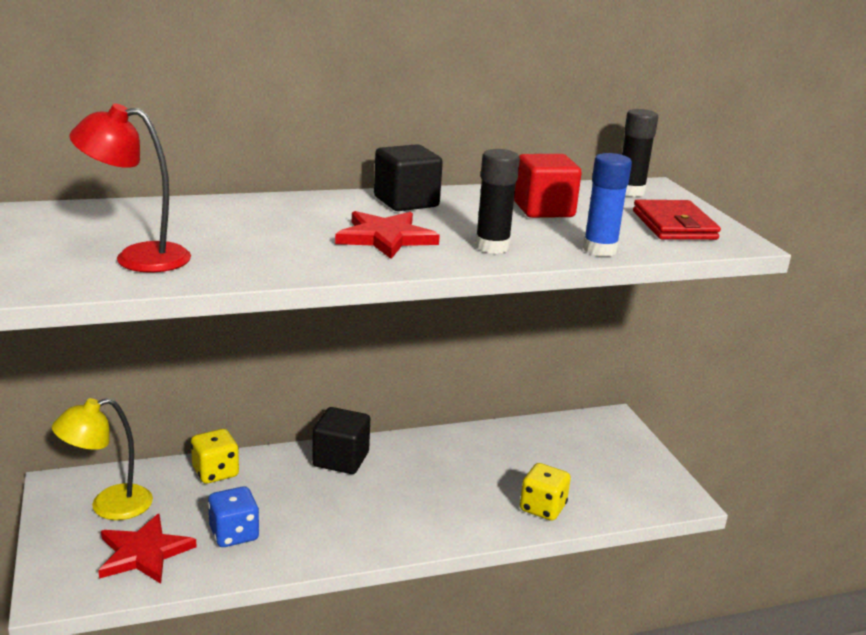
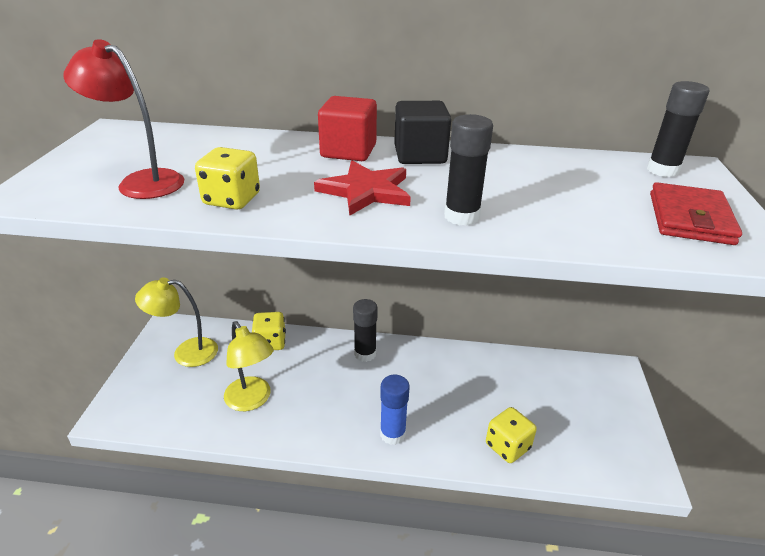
camera: 25 degrees right, 10 degrees up
red star [98,514,197,584] -> none
blue dice [208,486,260,547] -> yellow lamp [224,321,274,411]
black cube [312,407,370,474] -> black glue stick [353,299,378,362]
red cube [514,154,582,218] -> red cube moved to [318,96,377,161]
blue glue stick [583,153,632,257] -> blue glue stick moved to [380,374,410,445]
none -> yellow dice [195,147,260,210]

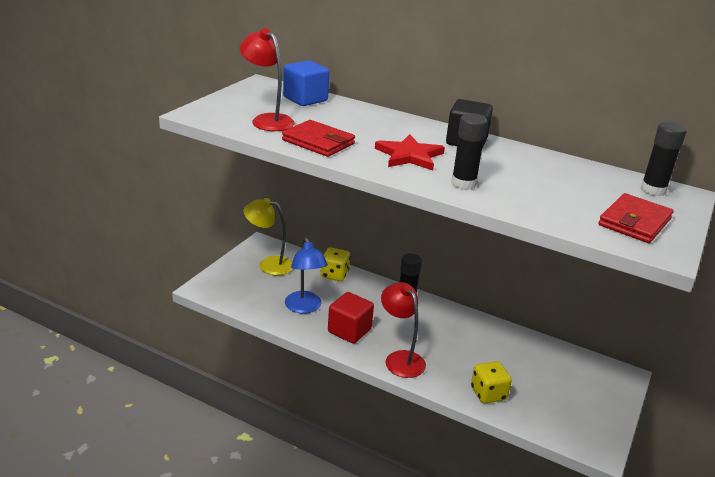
camera: 20 degrees right, 5 degrees down
yellow dice [195,147,260,210] -> red wallet [282,120,355,157]
yellow lamp [224,321,274,411] -> blue lamp [285,237,328,314]
red cube [318,96,377,161] -> red cube moved to [328,292,374,344]
blue glue stick [380,374,410,445] -> red lamp [381,282,426,378]
none -> blue cube [283,60,329,106]

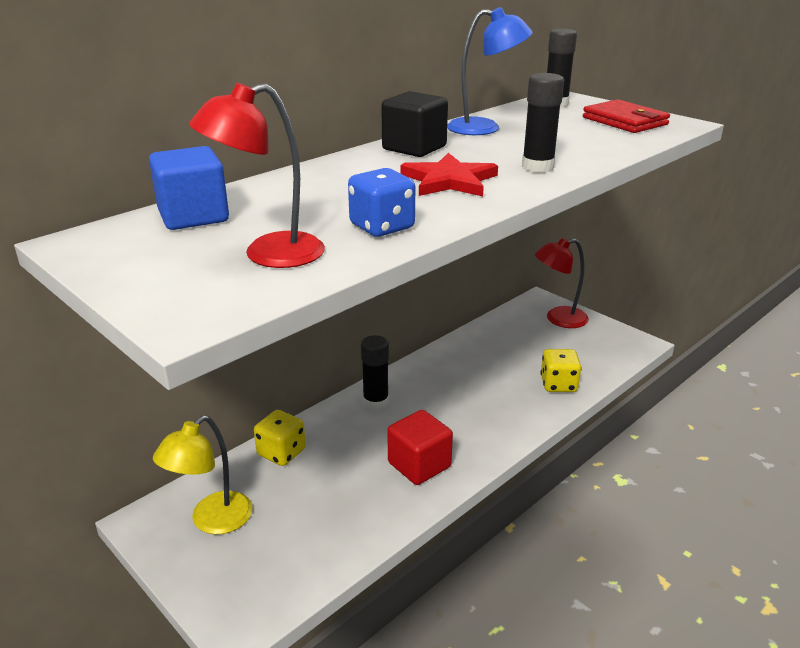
camera: 70 degrees left, 0 degrees up
red wallet [282,120,355,157] -> blue dice [348,168,415,237]
blue lamp [285,237,328,314] -> blue lamp moved to [447,7,533,135]
red lamp [381,282,426,378] -> red lamp moved to [535,238,589,328]

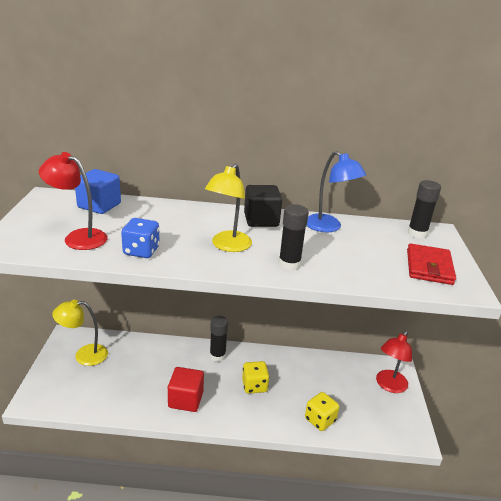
camera: 45 degrees right, 0 degrees up
yellow dice [254,410,306,466] -> yellow dice moved to [242,361,270,393]
red star [400,153,498,196] -> yellow lamp [205,163,252,252]
red lamp [535,238,589,328] -> red lamp turned 90 degrees counterclockwise [376,331,412,393]

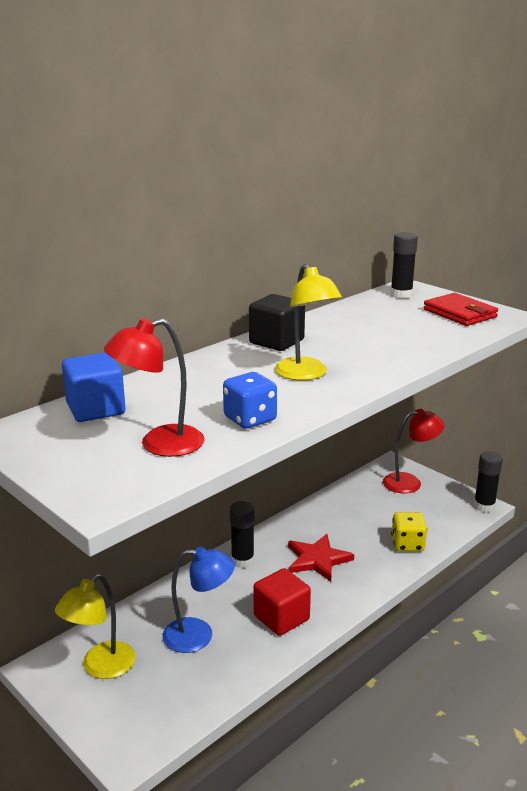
camera: 45 degrees left, 5 degrees down
yellow dice [242,361,270,393] -> red star [288,534,354,582]
black glue stick [279,204,309,271] -> black glue stick moved to [474,451,503,513]
blue lamp [307,151,366,232] -> blue lamp moved to [163,546,235,653]
red lamp [376,331,412,393] -> red lamp turned 90 degrees counterclockwise [383,409,444,493]

